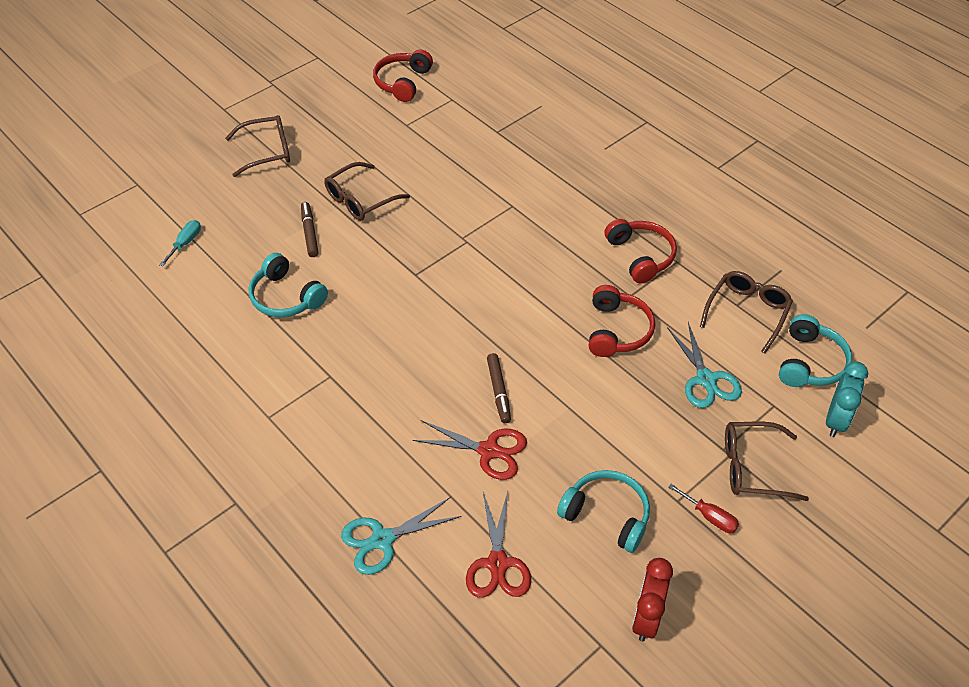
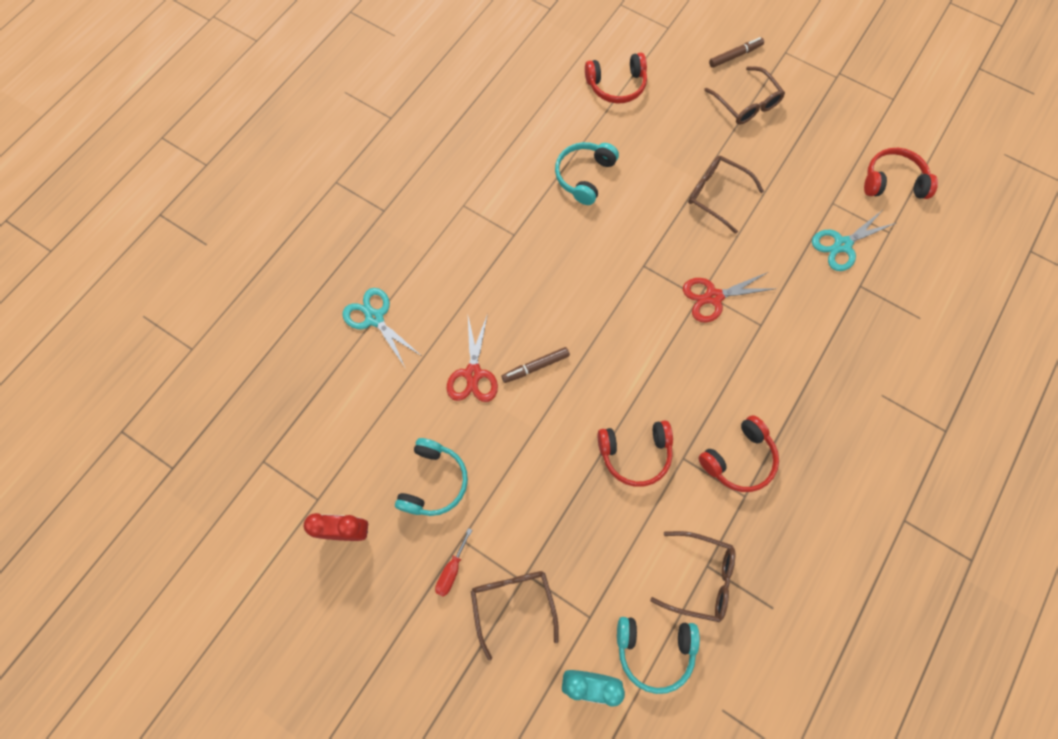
camera: 75 degrees right, 20 degrees up
turquoise screwdriver [159,220,201,266] -> red headphones [585,53,647,104]
brown marker [301,202,319,257] -> brown marker moved to [709,37,764,68]
red scissors [466,491,531,598] -> red scissors moved to [683,272,774,322]
turquoise scissors [667,322,742,408] -> turquoise scissors moved to [812,211,896,271]

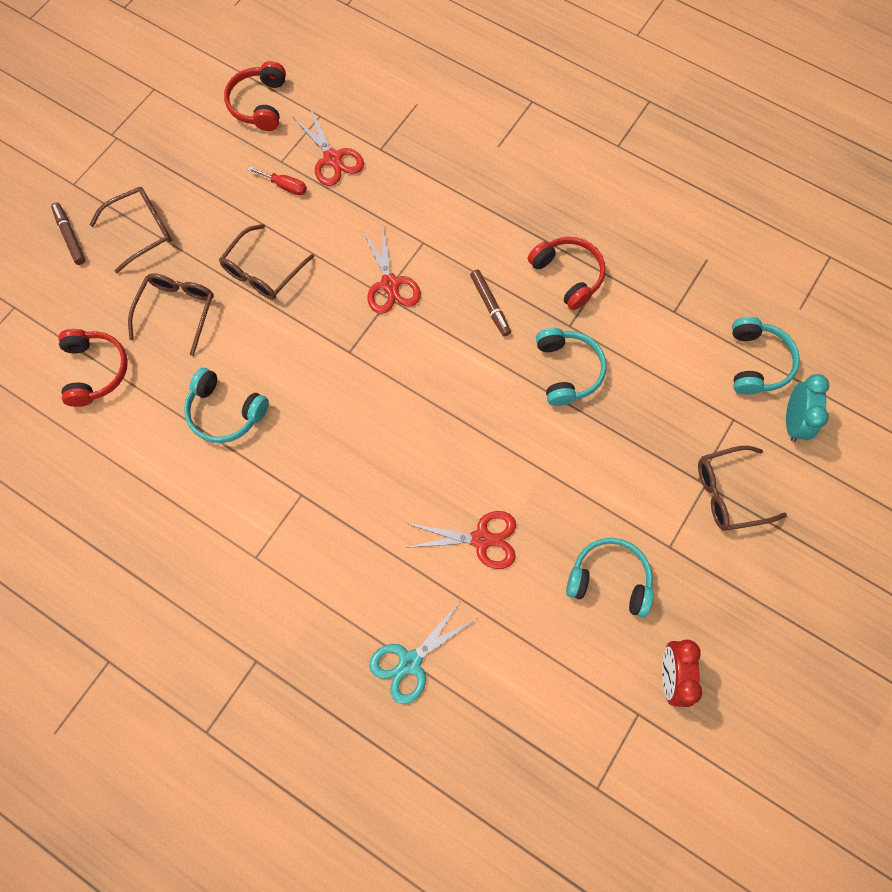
camera: 90 degrees left, 0 degrees up
red screwdriver [435,528,472,597] -> red screwdriver moved to [247,166,307,195]
brown marker [501,347,570,383] -> brown marker moved to [470,270,511,336]
red headphones [598,421,673,487] -> turquoise headphones [536,328,607,406]
brown glasses [650,531,735,622] -> brown glasses moved to [128,273,214,356]
turquoise scissors [812,211,896,271] -> red scissors [293,110,364,186]

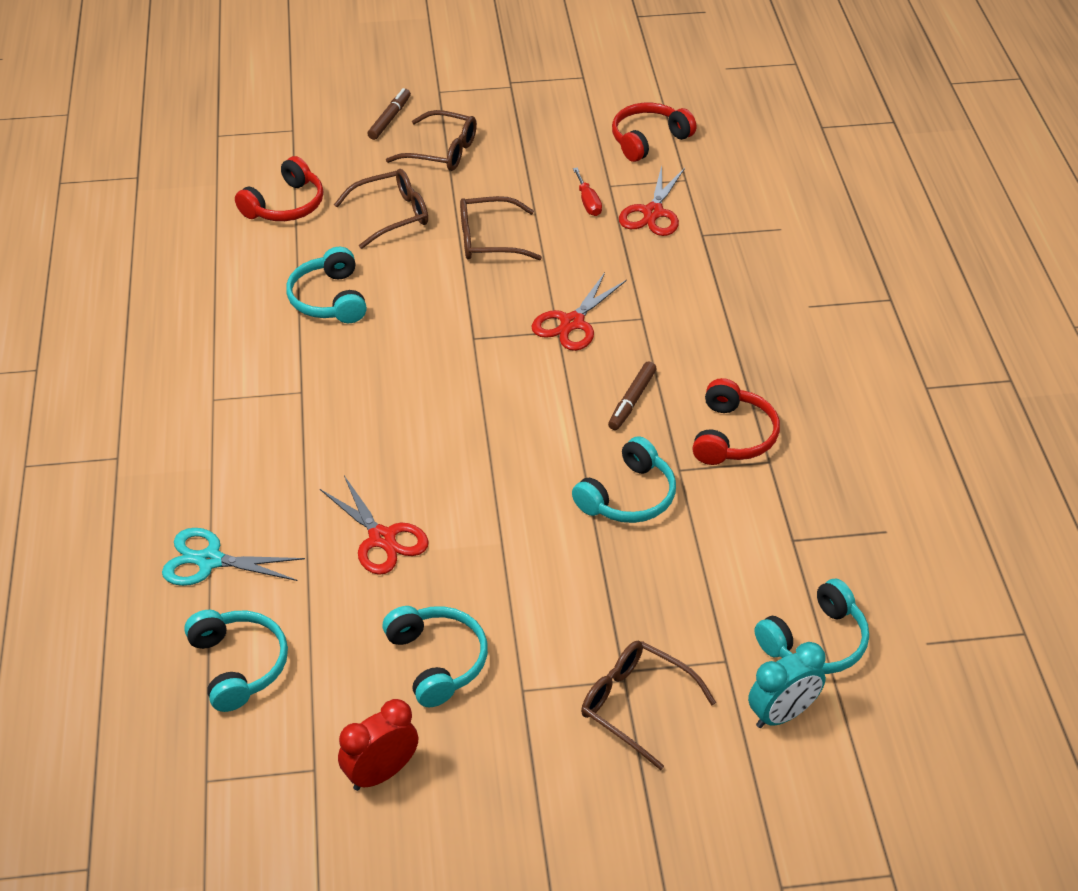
camera: 50 degrees right, 25 degrees down
none -> turquoise headphones [184,610,288,712]

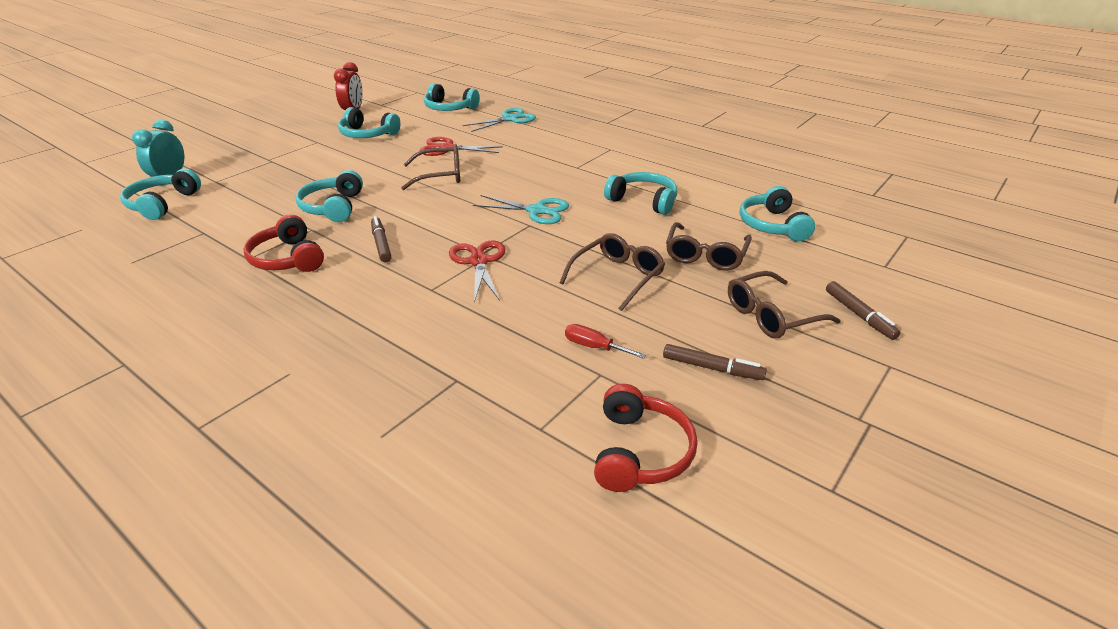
camera: 135 degrees right, 10 degrees down
red headphones [235,156,323,221] -> turquoise headphones [740,186,815,242]
brown glasses [581,641,716,770] -> brown glasses moved to [401,144,460,190]
red scissors [619,166,685,236] -> none
none -> turquoise scissors [473,195,569,224]
none -> brown marker [663,344,767,380]

